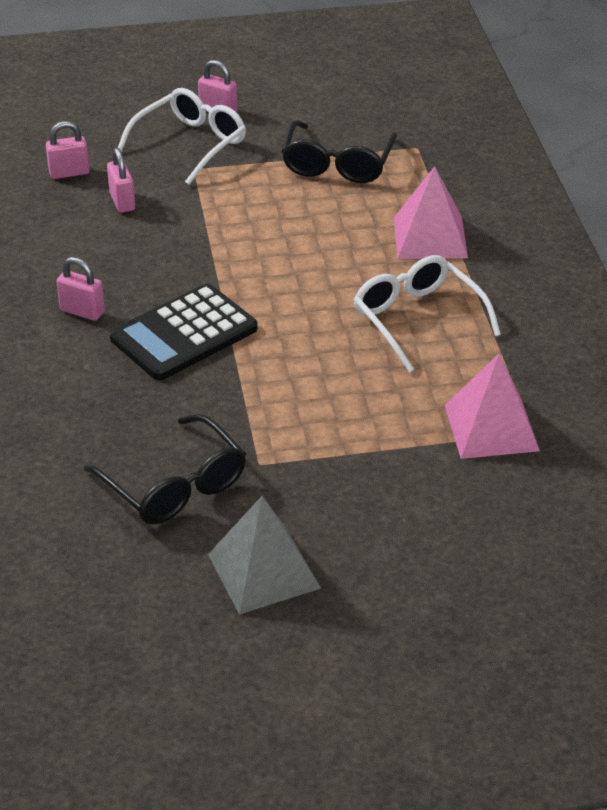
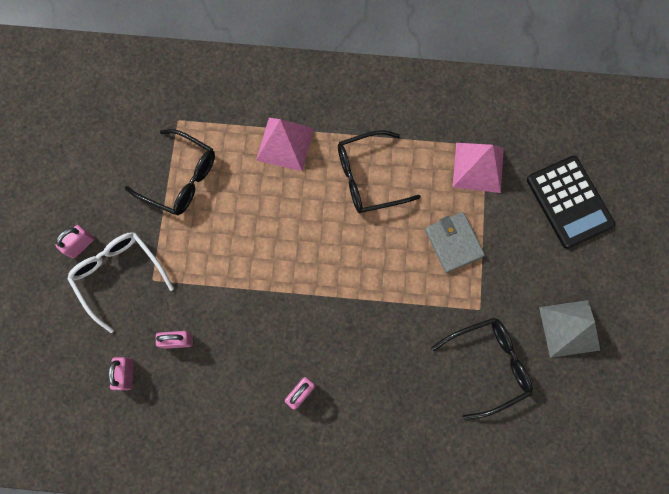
camera: 75 degrees left, 35 degrees up
black calculator [110,284,258,380] -> black calculator moved to [527,156,615,249]
white glasses [354,255,501,372] -> black glasses [338,130,421,213]
none -> grey wallet [425,212,485,273]

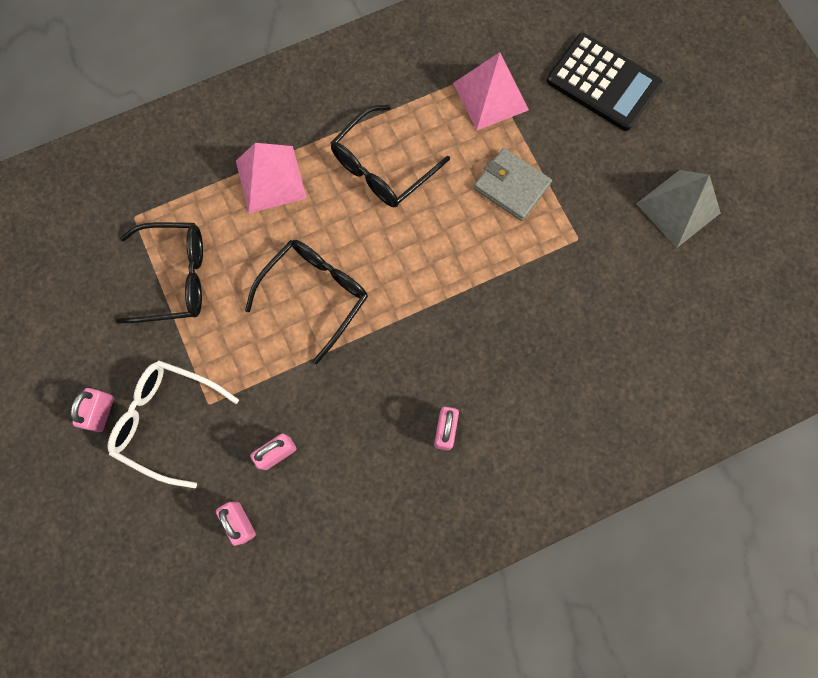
camera: 30 degrees left, 0 degrees up
black glasses [431,317,533,420] -> black glasses moved to [245,240,368,364]

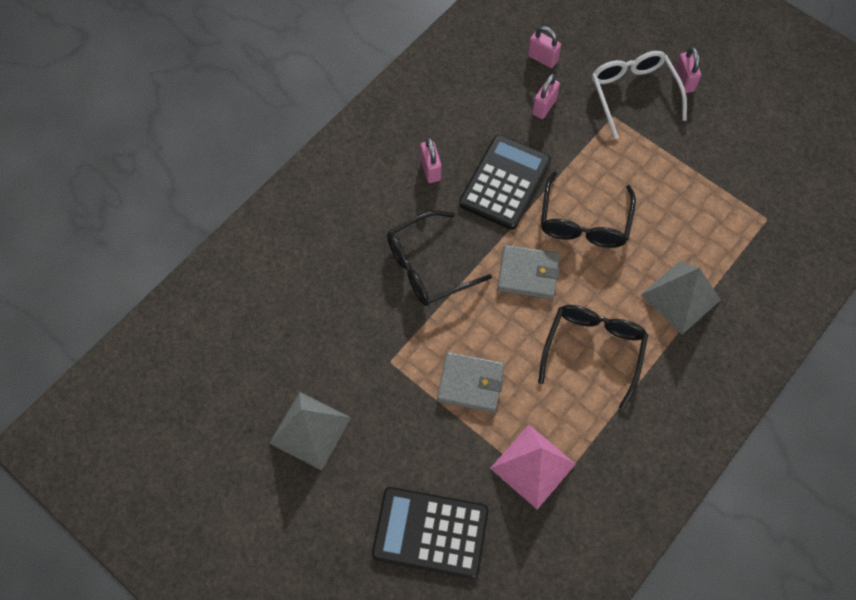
camera: 155 degrees right, 10 degrees down
white glasses [107,360,239,488] -> white glasses turned 105 degrees counterclockwise [592,51,687,139]
black glasses [116,222,203,324] -> black glasses moved to [387,211,492,306]
pink pyramid [236,143,307,213] -> grey pyramid [641,261,721,334]
none -> black calculator [459,135,551,230]
none -> grey wallet [497,245,560,299]

